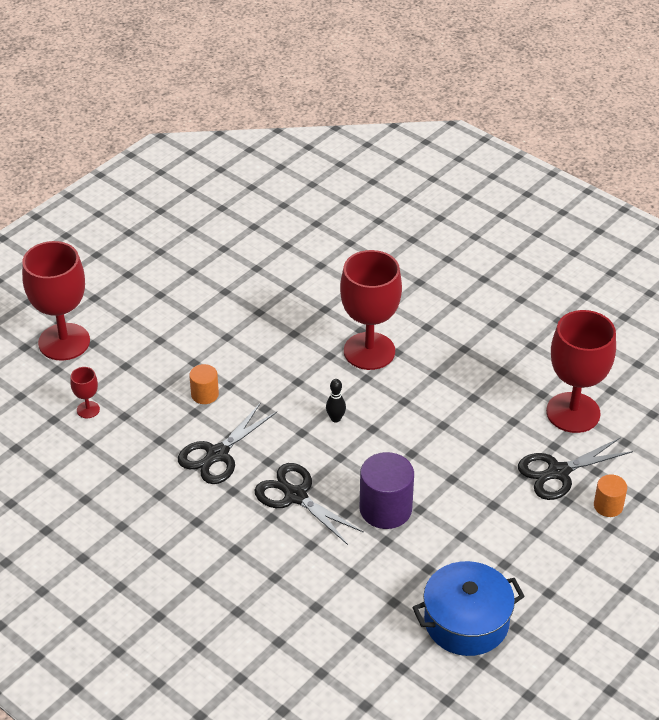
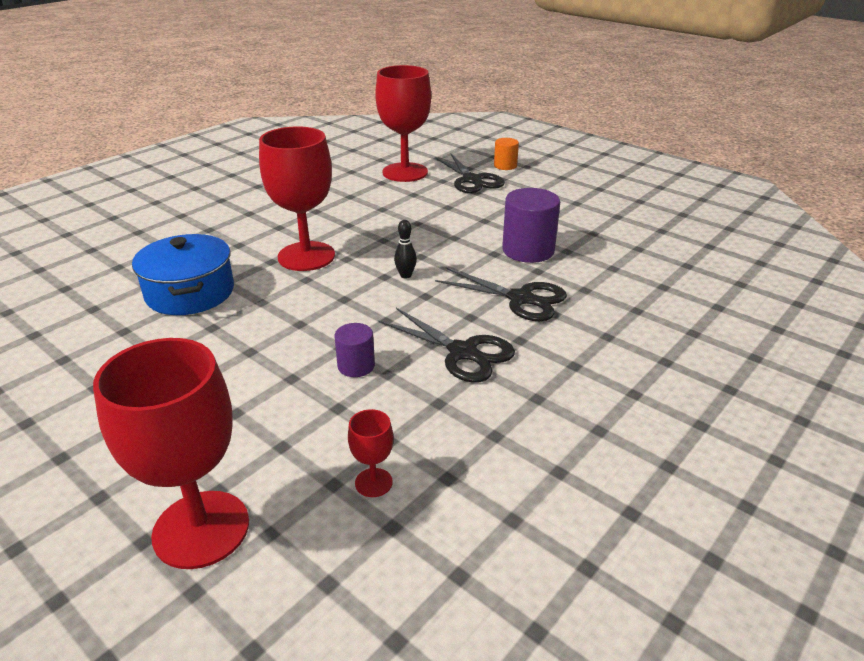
camera: 90 degrees left, 10 degrees down
orange cylinder [189,364,219,404] -> purple cylinder [335,323,375,377]
black scissors [255,463,364,545] -> black scissors turned 105 degrees counterclockwise [435,268,567,321]
blue pot [412,561,525,656] -> blue pot moved to [132,234,234,315]

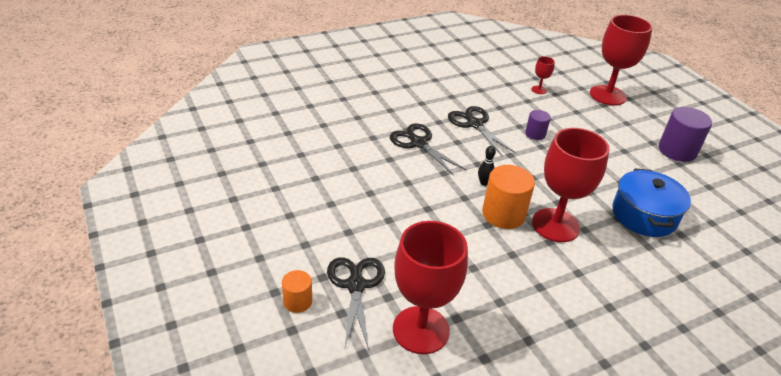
camera: 160 degrees left, 5 degrees up
purple cylinder [502,188,560,263] -> purple cylinder moved to [659,107,712,162]
none -> orange cylinder [482,165,535,229]

